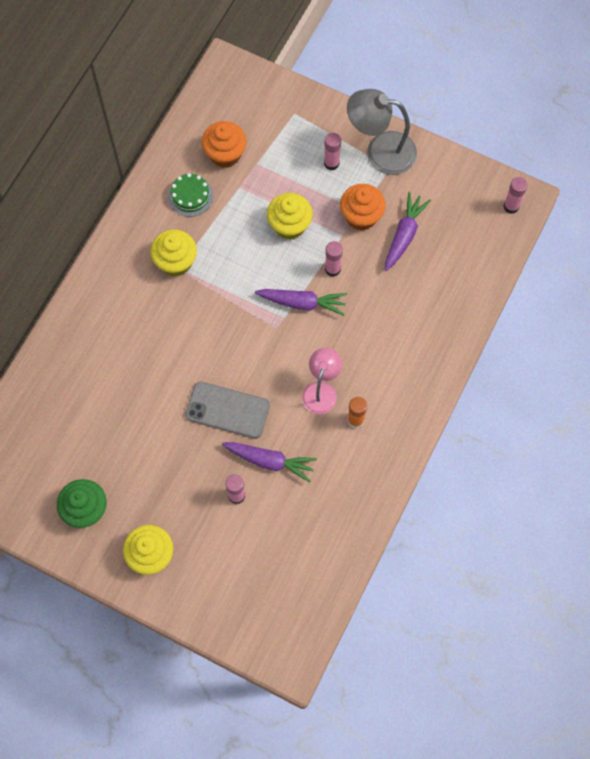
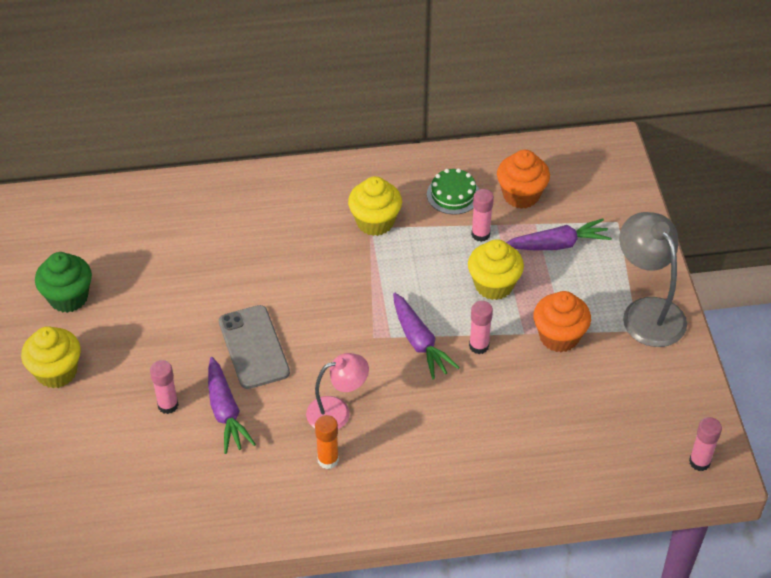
camera: 55 degrees right, 20 degrees down
pink glue stick [324,133,341,170] -> pink glue stick moved to [471,189,494,242]
purple carrot [385,192,431,271] -> purple carrot moved to [506,218,612,250]

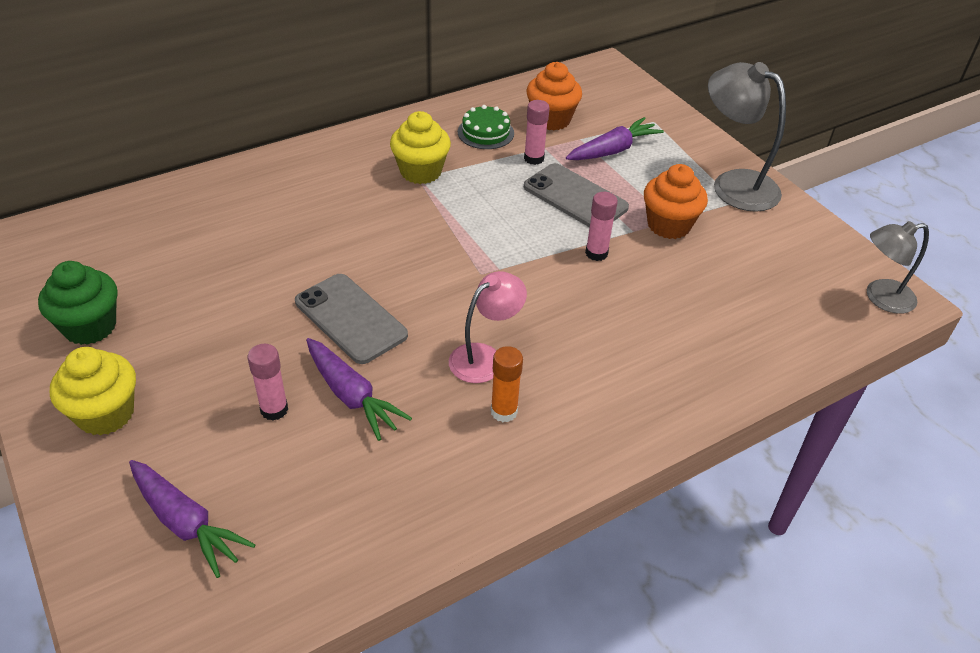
camera: 25 degrees left, 5 degrees down
purple carrot [393,293,460,380] -> purple carrot moved to [129,460,256,578]
yellow cupcake [468,239,524,300] -> grey phone [524,163,629,227]
pink glue stick [689,417,722,471] -> grey lamp [867,221,929,314]

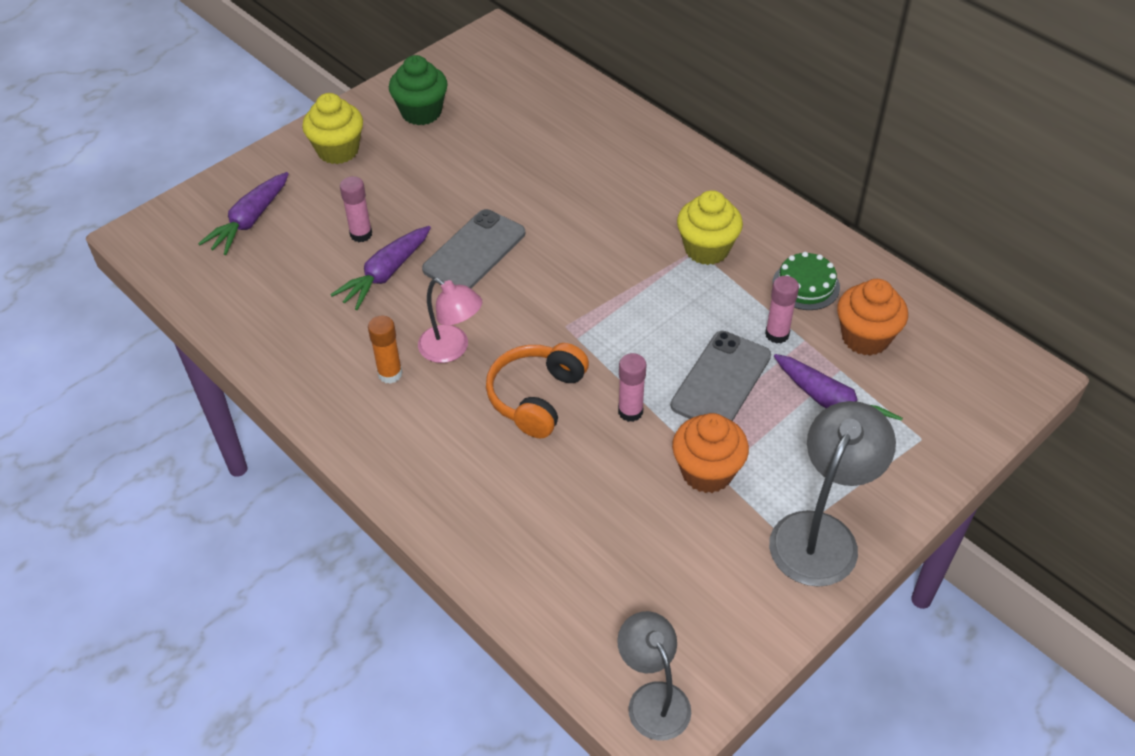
camera: 80 degrees right, 5 degrees up
none -> orange headphones [486,343,589,438]

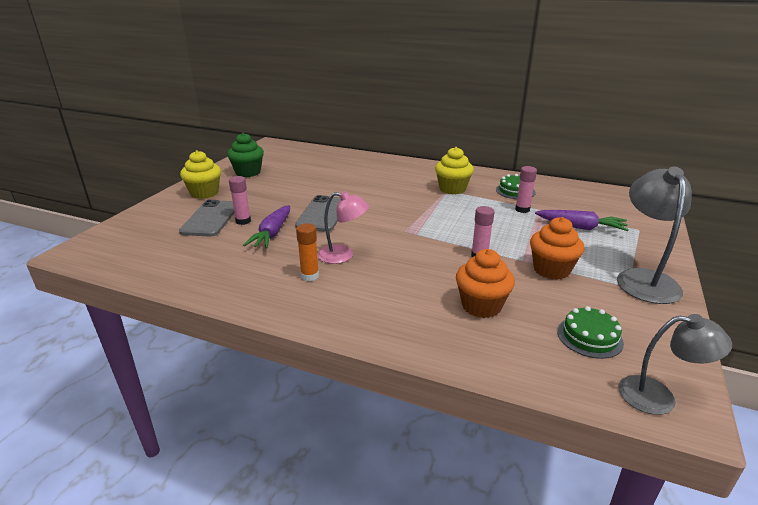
camera: 25 degrees left, 20 degrees down
purple carrot [198,172,289,255] -> none
orange headphones [486,343,589,438] -> none
grey lamp [617,611,691,741] -> grey lamp turned 150 degrees clockwise [618,314,732,415]
grey phone [671,331,771,421] -> grey phone moved to [179,200,234,237]
orange cupcake [837,279,908,356] -> orange cupcake moved to [456,249,515,318]
none -> green cake [557,306,624,359]

